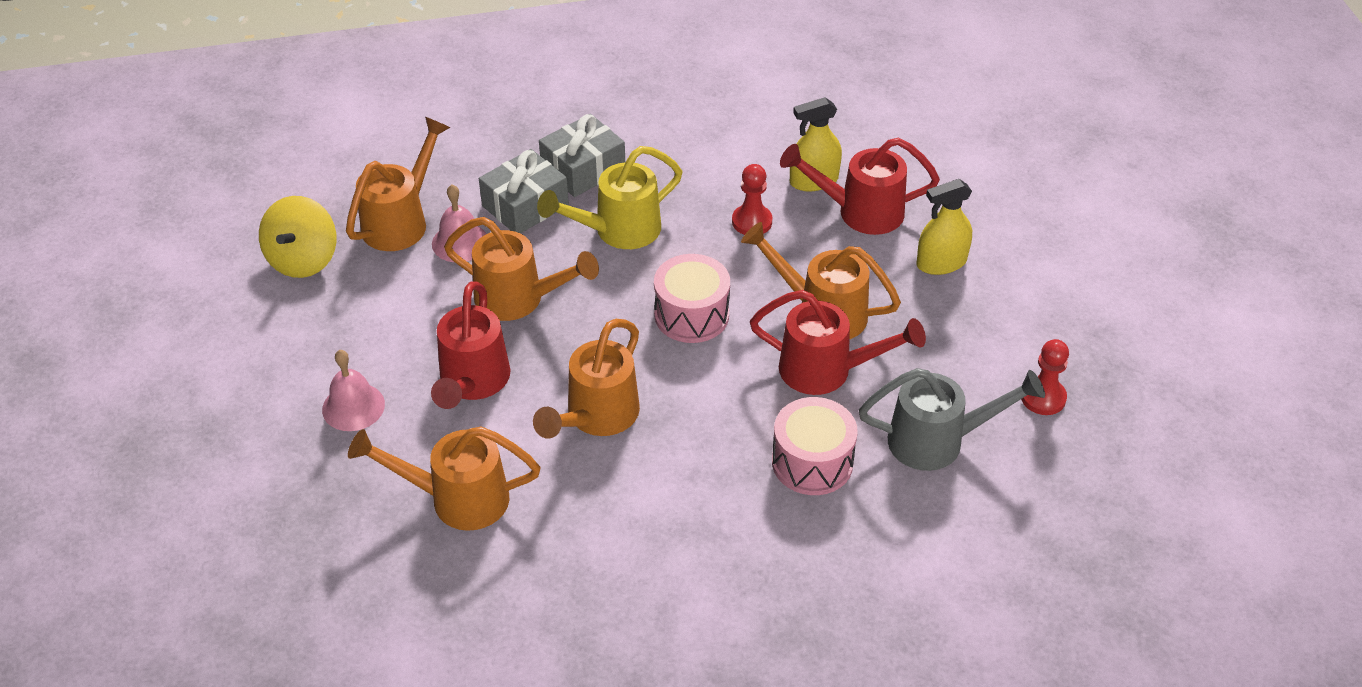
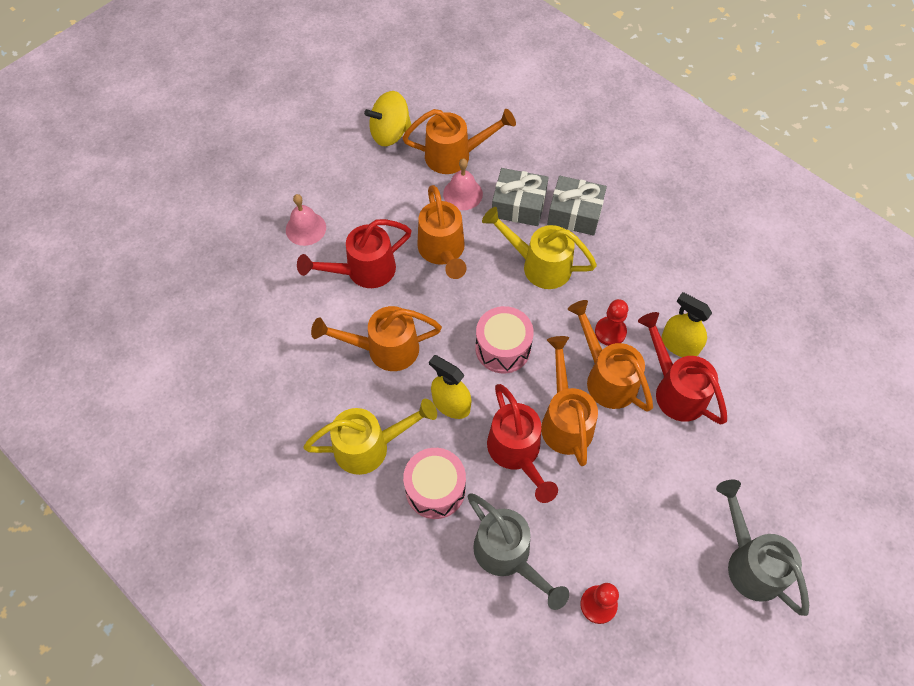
camera: 55 degrees right, 15 degrees up
orange watering can [348,427,541,531] -> orange watering can moved to [568,300,653,411]
yellow spray bottle [916,179,972,275] -> yellow spray bottle moved to [429,355,472,419]
none -> yellow watering can [303,399,437,475]
none -> grey watering can [716,480,809,616]

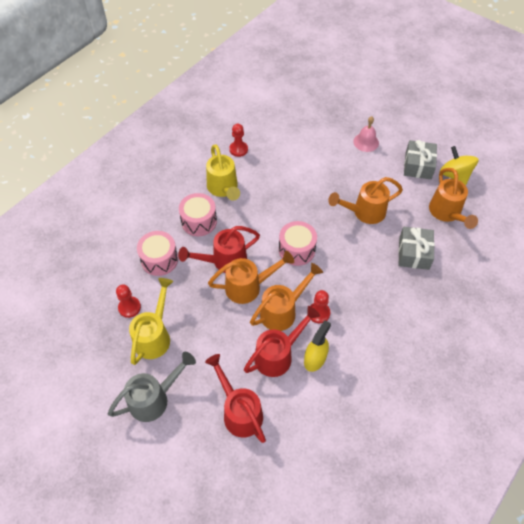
camera: 85 degrees right, 5 degrees down
red watering can [297,219,412,288] -> red watering can moved to [205,354,266,443]
orange watering can [311,306,442,371] -> none
yellow spray bottle [429,355,472,419] -> none
pink bell [443,159,483,210] -> none
grey watering can [468,493,569,610] -> pink drum [137,231,178,276]
yellow watering can [482,207,597,289] -> yellow watering can moved to [129,278,173,365]
grey gift [547,176,607,236] -> grey gift moved to [404,140,437,179]
none -> red pawn [229,124,248,157]

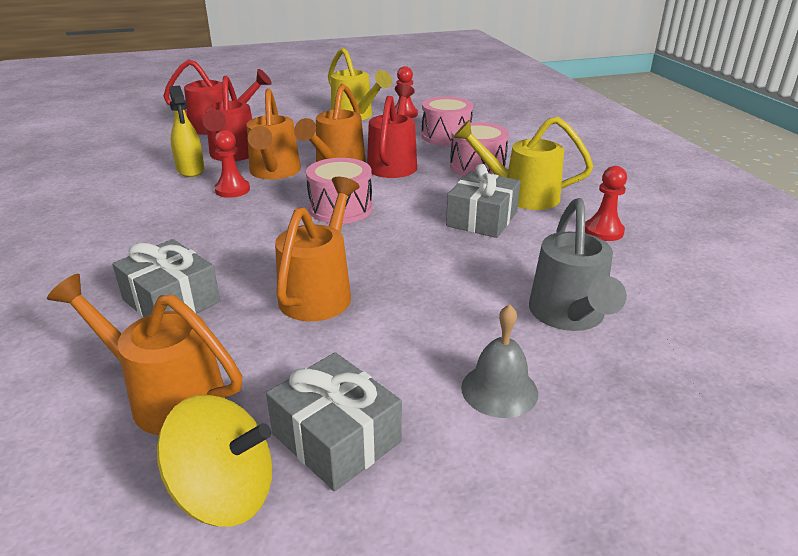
camera: 125 degrees right, 25 degrees down
grey watering can [108,352,196,422] -> grey watering can moved to [529,198,627,331]
pink bell [353,116,379,152] -> grey bell [461,304,538,418]
none -> grey gift [446,164,521,238]

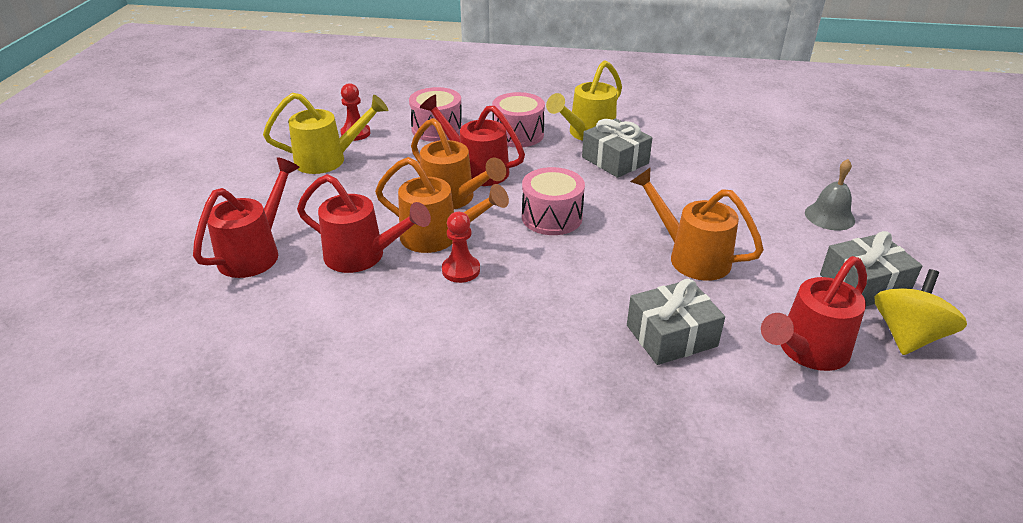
camera: 65 degrees left, 5 degrees up
orange watering can [47,274,242,435] -> red watering can [761,256,867,371]
yellow spray bottle [169,85,205,177] -> none
grey watering can [529,198,627,331] -> none
red pawn [585,166,627,241] -> none

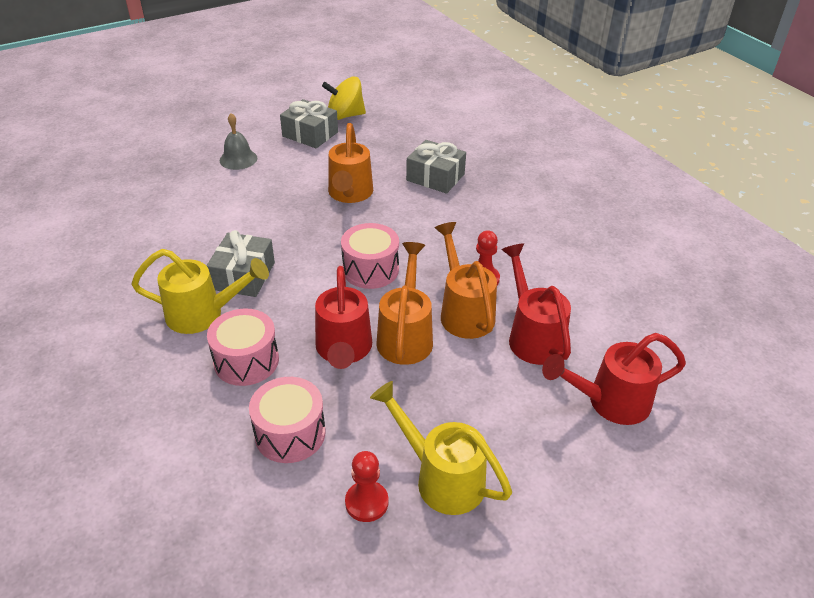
camera: 130 degrees left, 5 degrees up
red watering can [761,256,867,371] -> none

